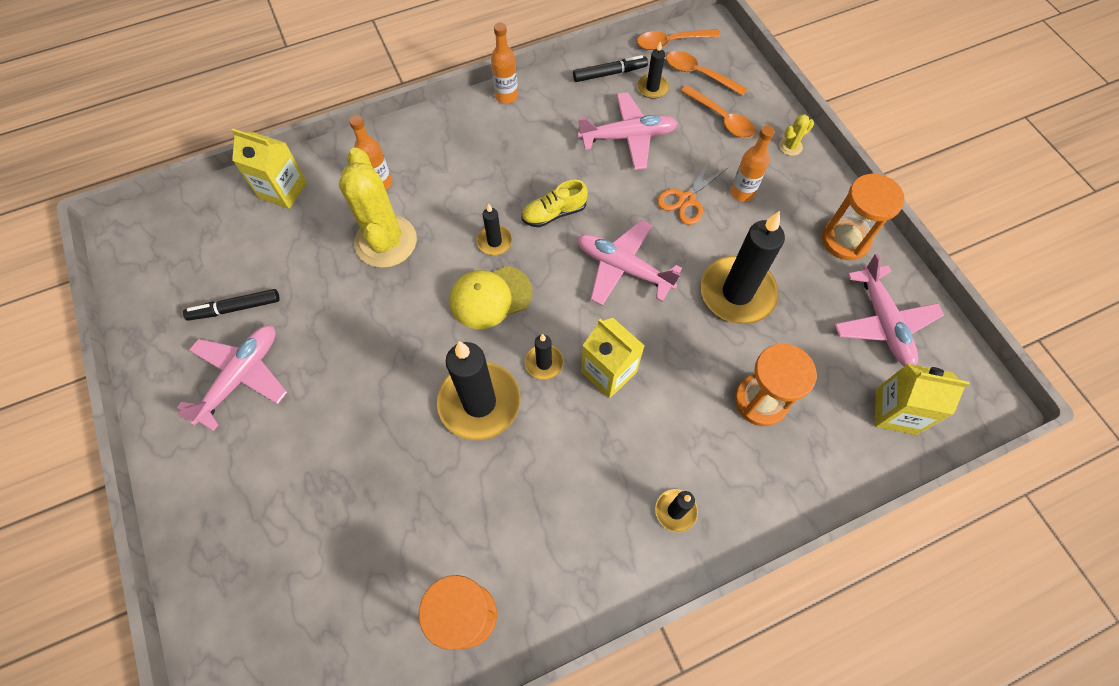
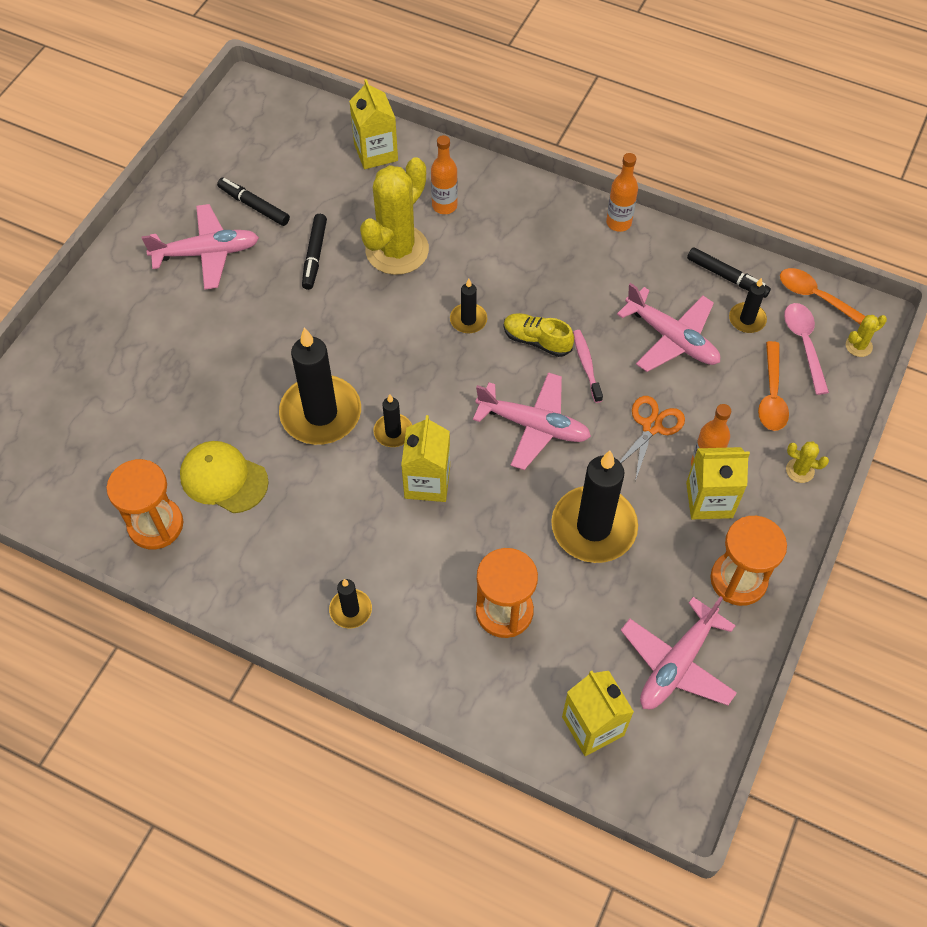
camera: 50 degrees right, 5 degrees down
yellow cap [450,266,532,329] -> yellow cap moved to [180,441,269,513]
pink plane [577,220,682,306] -> pink plane turned 120 degrees clockwise [473,372,591,470]
orange scissors [657,159,728,225] -> orange scissors turned 120 degrees clockwise [620,396,685,481]
orange spoon [666,51,747,96] -> pink spoon [784,303,829,395]
none -> black marker [302,214,327,290]
none -> pink toothbrush [573,330,603,403]
none -> yellow carton [686,447,750,519]
none -> yellow cactus [846,315,887,357]

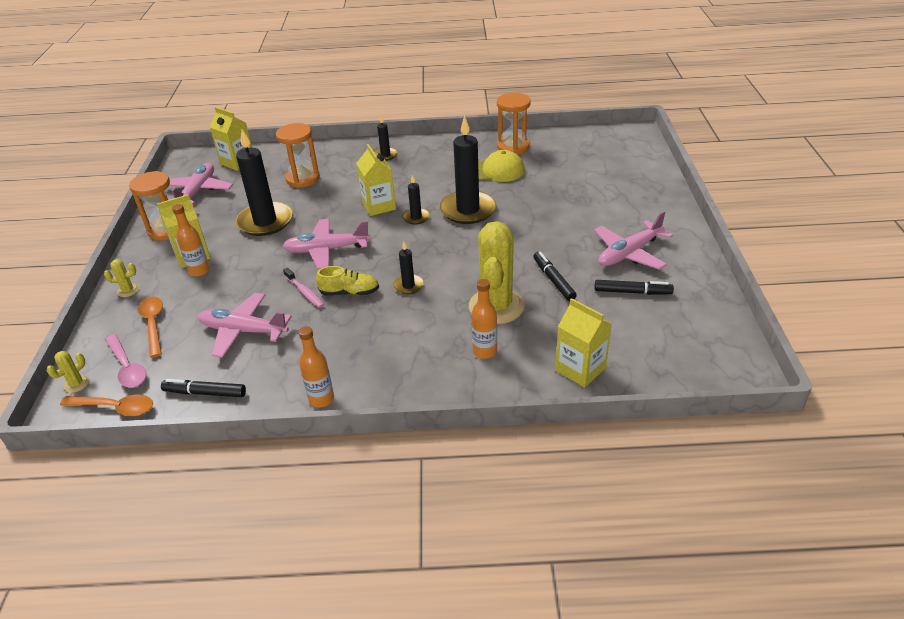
camera: 155 degrees right, 20 degrees down
orange scissors [620,396,685,481] -> none
black candle [729,278,767,333] -> none

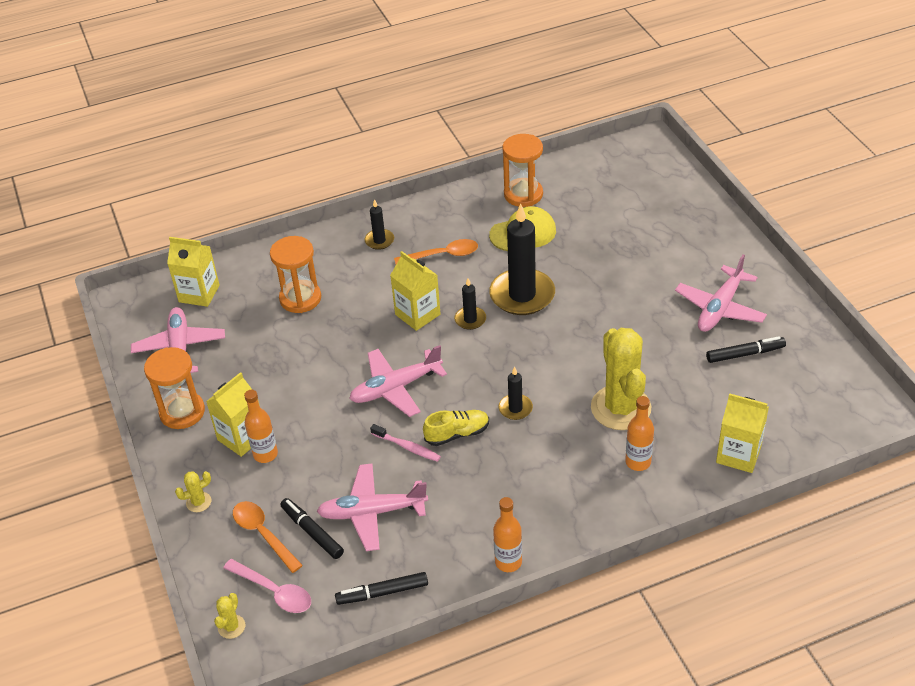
camera: 20 degrees left, 5 degrees up
orange spoon [60,395,153,416] -> orange spoon moved to [394,239,478,264]
black candle [236,129,293,236] -> none
black marker [533,252,577,301] -> black marker moved to [281,498,344,559]

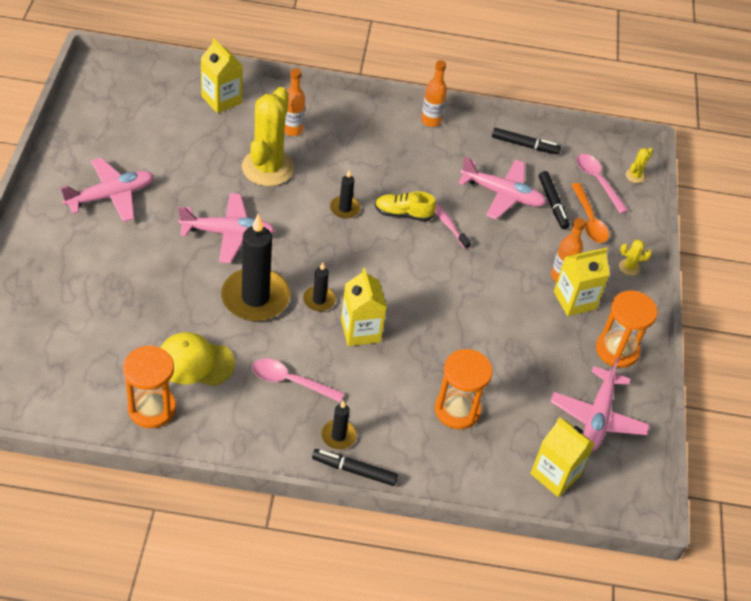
camera: 160 degrees left, 5 degrees up
pink plane [349,345,447,417] -> pink plane moved to [178,193,276,263]
orange spoon [394,239,478,264] -> pink spoon [252,358,344,402]
black marker [706,336,786,363] -> black marker moved to [312,449,398,486]

